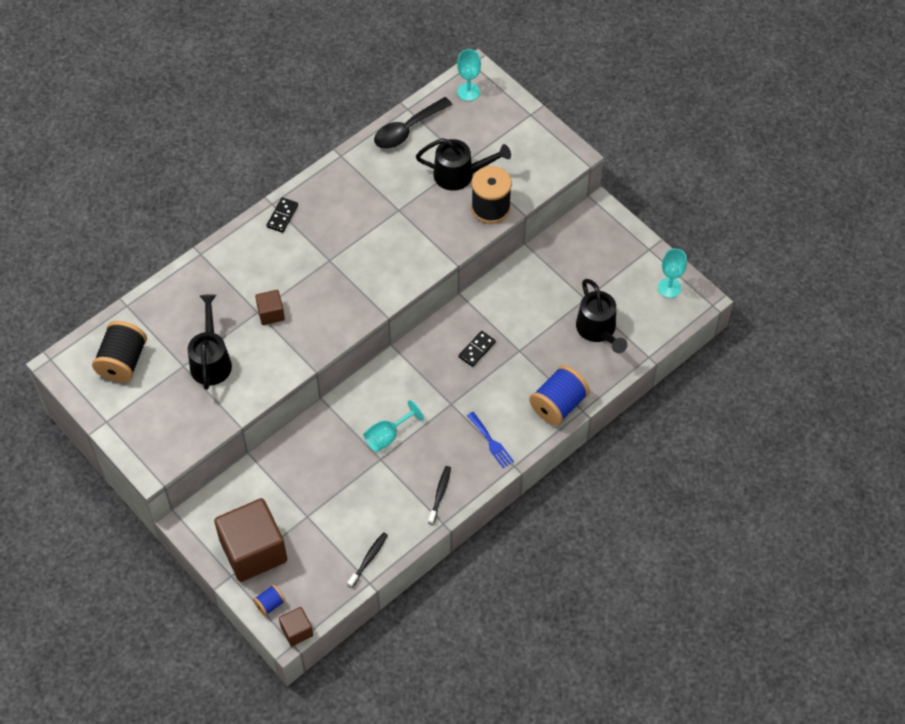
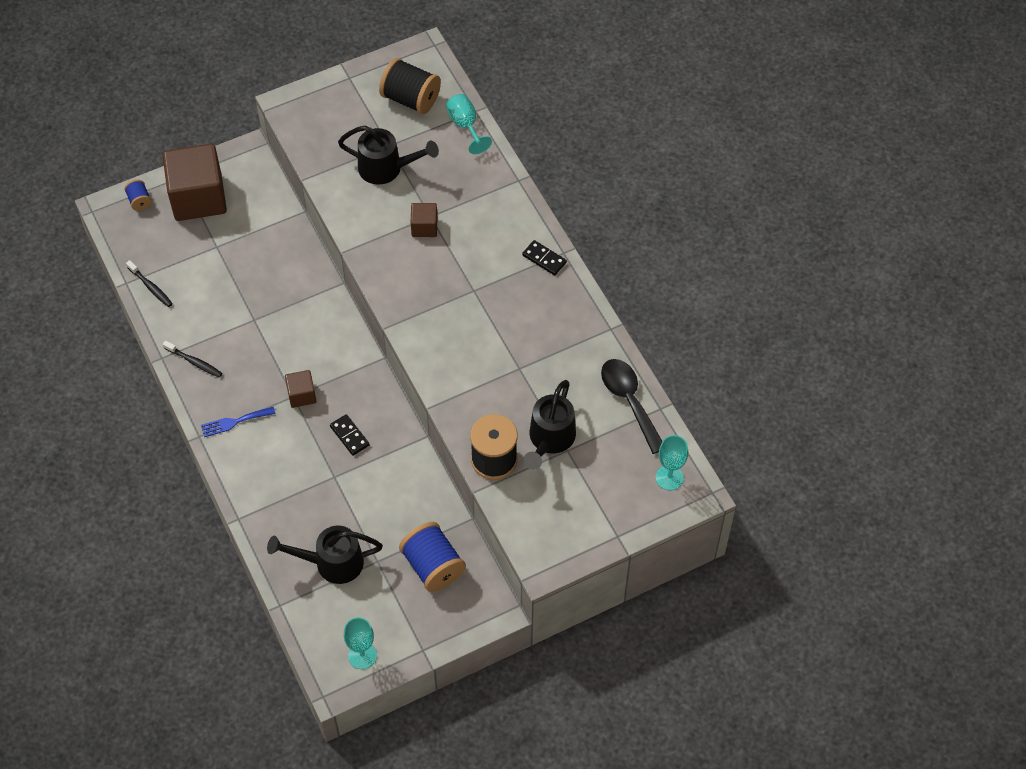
camera: 105 degrees right, 0 degrees up
brown cube [279,607,313,646] -> brown cube moved to [285,370,316,408]
turquoise goblet [363,400,424,452] -> turquoise goblet moved to [446,94,492,154]
blue spool [529,365,590,426] -> blue spool moved to [399,522,466,592]

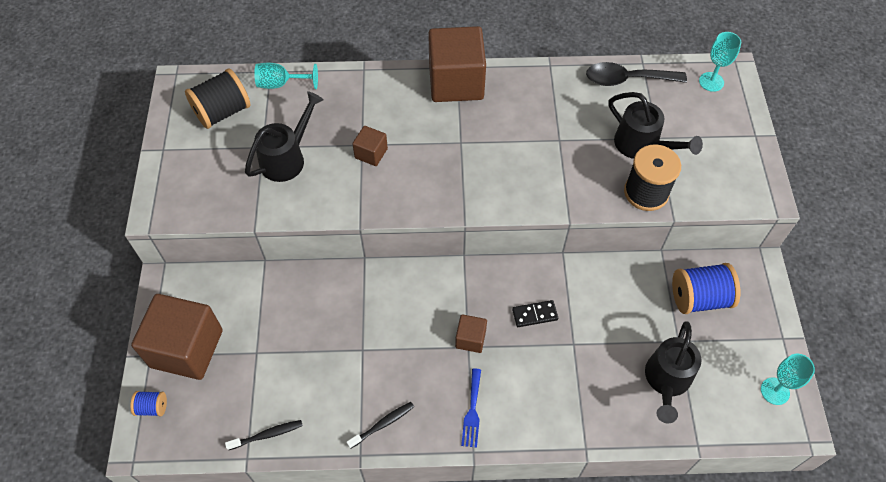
camera: 65 degrees left, 0 degrees up
black domino [522,240,567,275] -> brown cube [428,26,486,102]

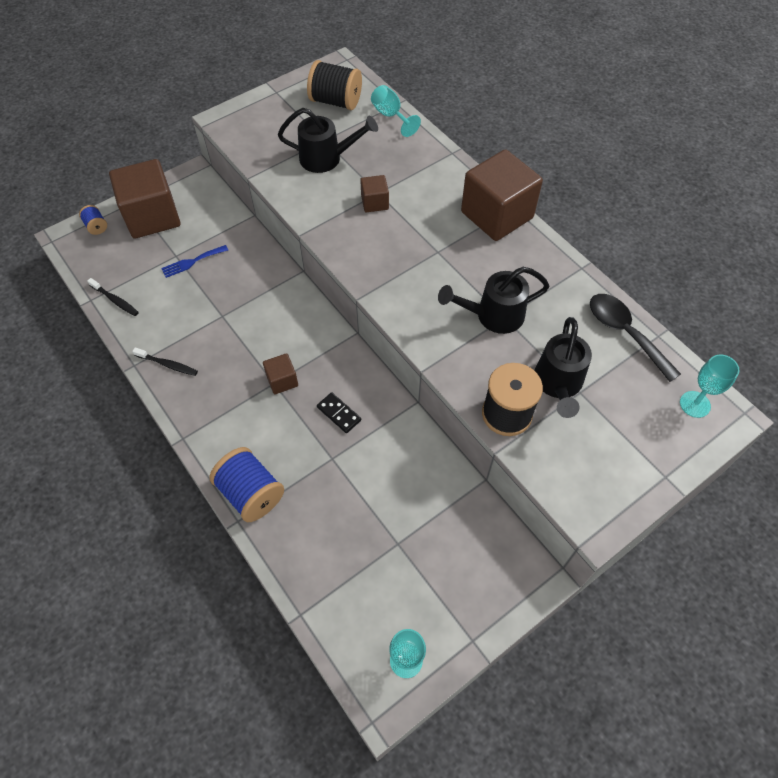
camera: 55 degrees right, 0 degrees up
blue fork [461,368,481,448] -> blue fork moved to [161,245,228,278]
black watering can [645,321,702,423] -> black watering can moved to [438,267,549,334]
blue spool [672,263,740,314] -> blue spool moved to [210,447,284,522]

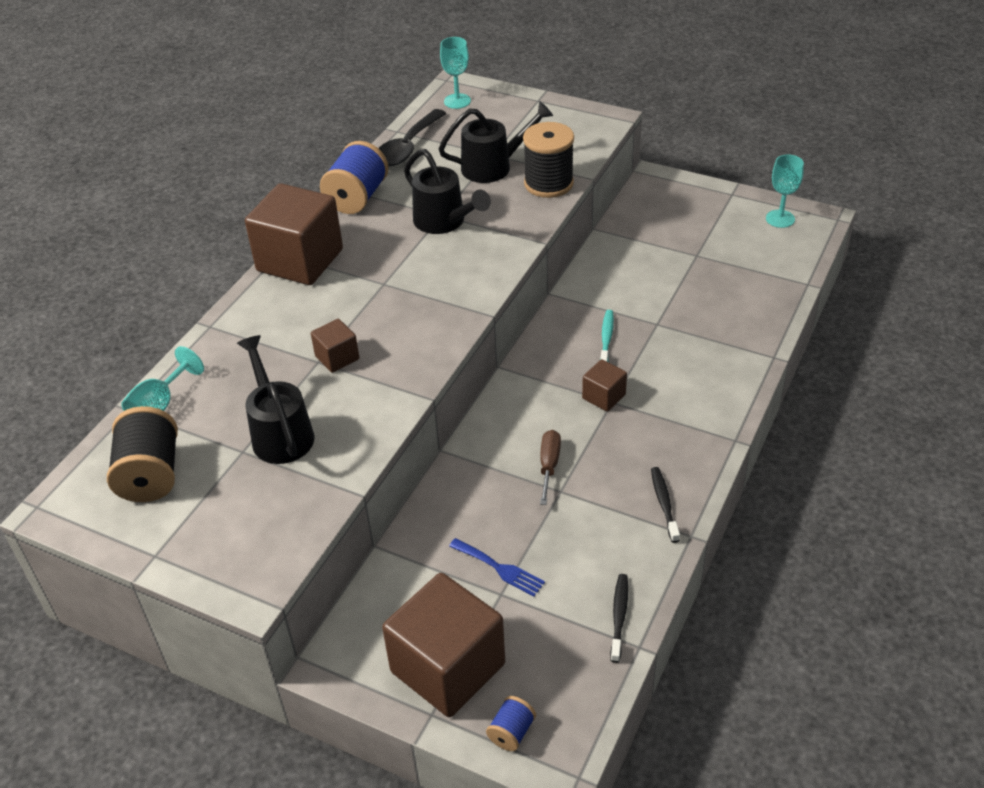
camera: 115 degrees left, 15 degrees down
blue spool [210,447,284,522] -> blue spool moved to [320,141,388,214]
black domino [317,392,361,433] -> turquoise toothbrush [600,310,614,362]
none -> brown screwdriver [540,430,561,505]

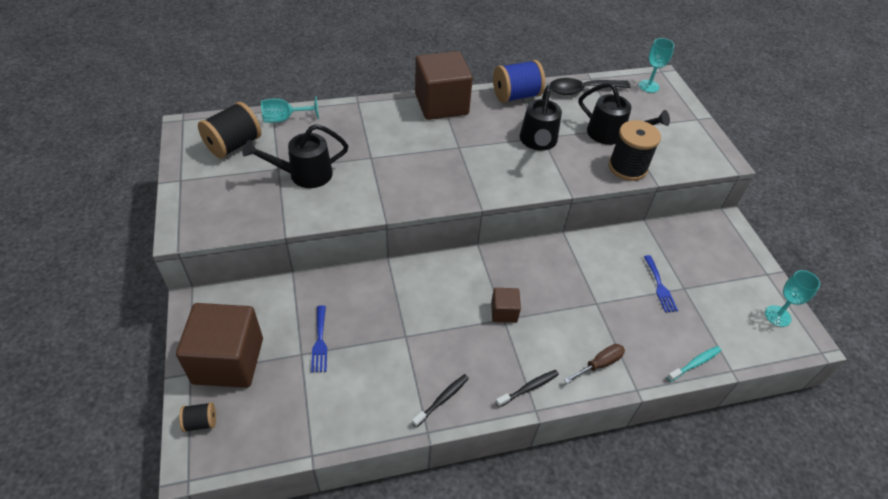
camera: 45 degrees right, 5 degrees up
black watering can [237,335,314,464] -> black watering can turned 135 degrees counterclockwise [242,124,348,188]
brown cube [311,319,359,373] -> none
blue spool [486,696,536,751] -> black spool [179,402,216,432]
brown screwdriver [540,430,561,505] -> brown screwdriver moved to [564,344,625,383]
turquoise toothbrush [600,310,614,362] -> turquoise toothbrush moved to [667,346,721,382]
black toothbrush [610,574,628,663] -> black toothbrush moved to [495,370,559,408]
none -> blue fork [644,255,678,313]

